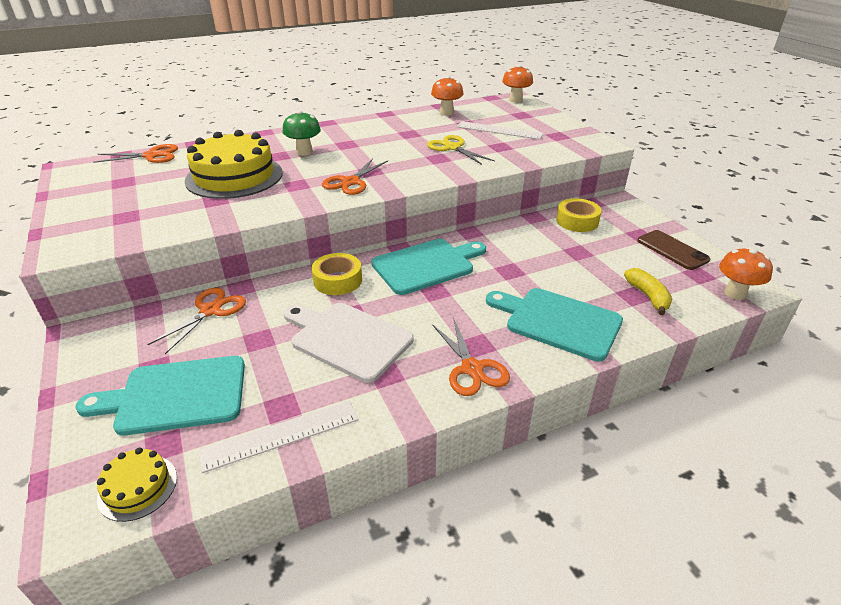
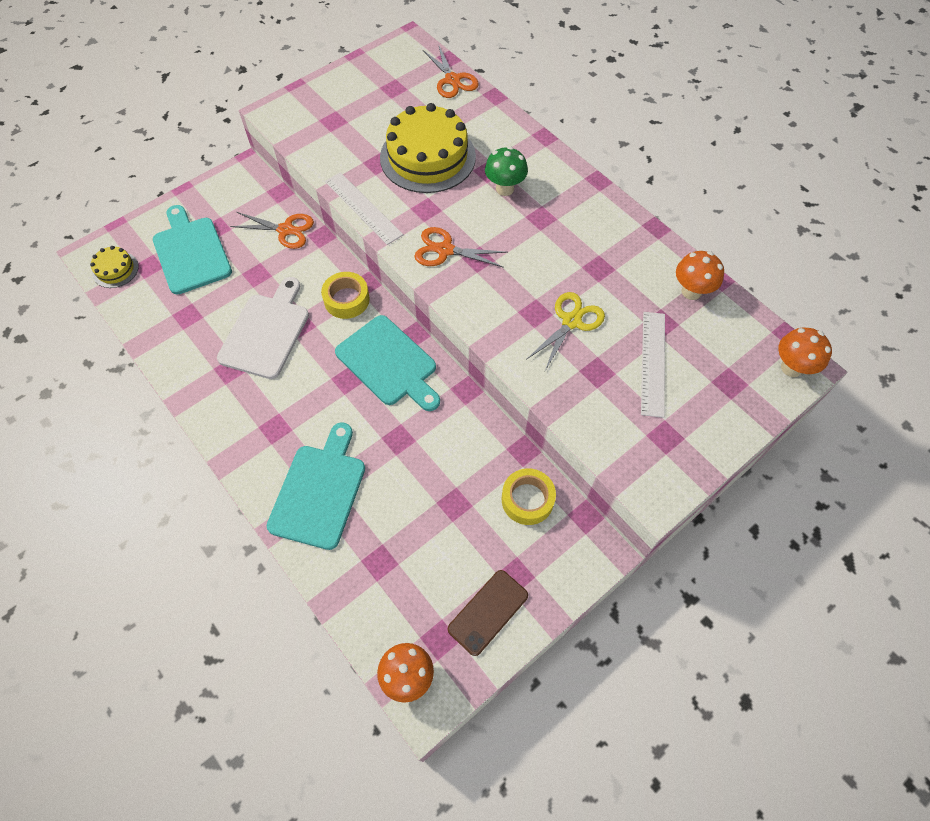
camera: 75 degrees right, 25 degrees up
white ruler [198,401,358,473] -> white ruler moved to [325,172,403,245]
orange scissors [432,320,510,396] -> none
yellow banana [624,268,672,315] -> none

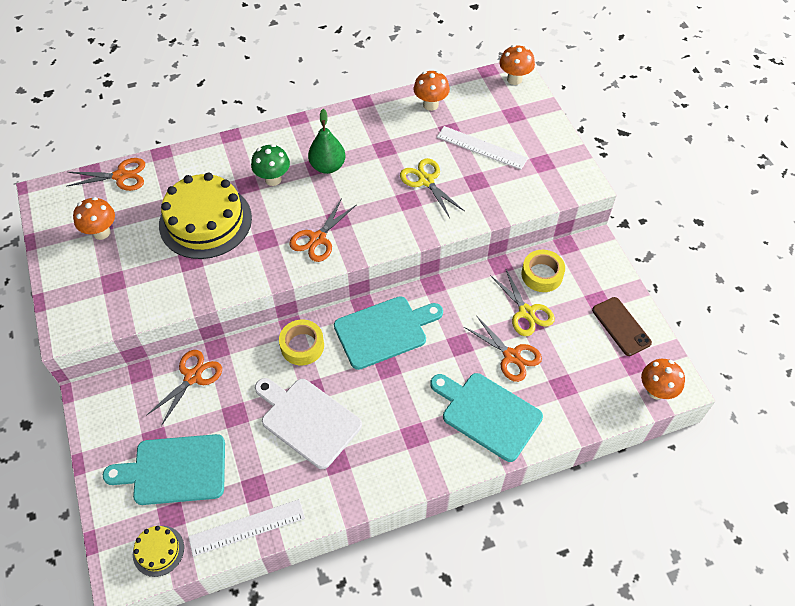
camera: 70 degrees left, 5 degrees down
white ruler [325,172,403,245] -> white ruler moved to [188,499,305,557]
none -> orange mushroom [73,197,115,240]
none -> green pear [308,109,345,174]
none -> orange scissors [464,315,542,382]
none -> yellow scissors [490,269,555,336]

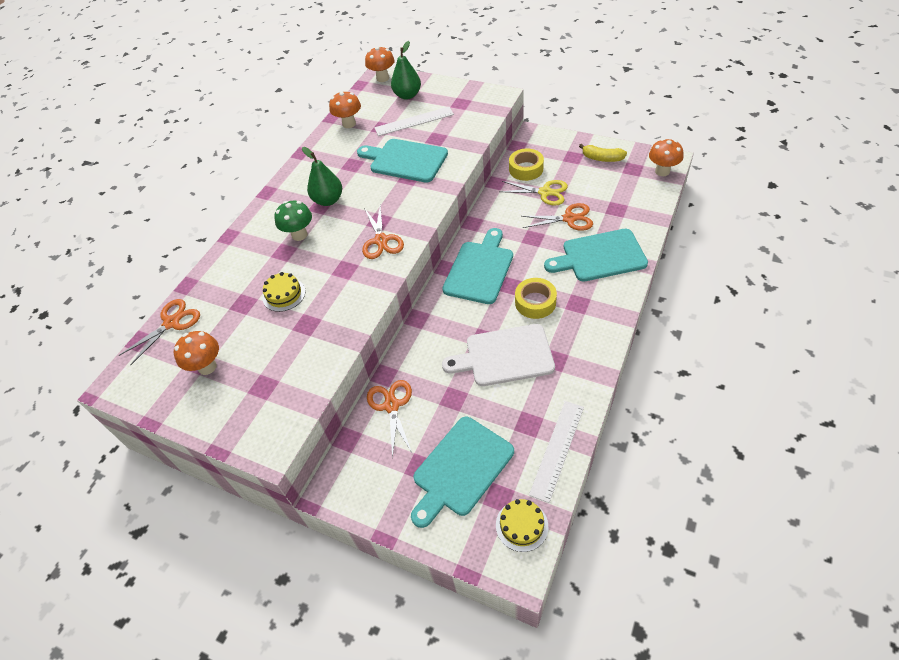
camera: 40 degrees left, 5 degrees down
yellow cake [159,173,252,259] -> yellow cake [263,272,305,312], size x0.47
yellow tape [279,320,324,365] -> yellow tape moved to [515,278,557,319]
yellow scissors [400,158,464,218] -> turquoise cutting board [357,139,448,183]
brown phone [592,297,652,356] -> yellow banana [579,144,627,162]
none -> green pear [391,41,421,100]

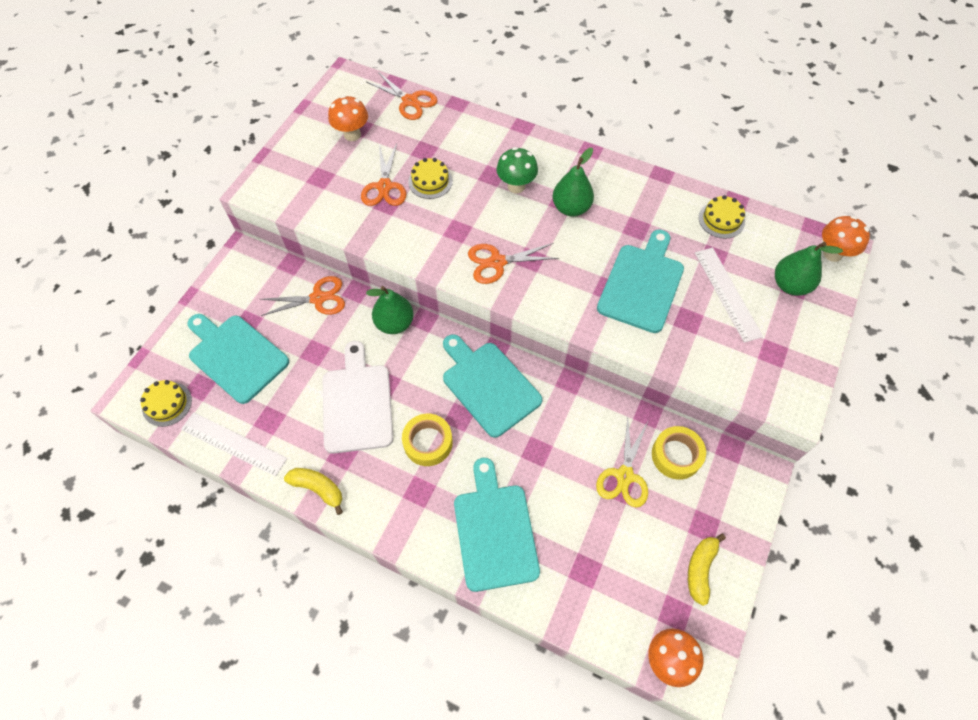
camera: 85 degrees right, 10 degrees up
orange mushroom [329,91,361,128] -> yellow cake [699,195,745,239]
turquoise cutting board [442,228,513,304] -> turquoise cutting board turned 150 degrees counterclockwise [443,334,542,438]
orange scissors [521,203,593,231] -> orange scissors moved to [361,144,406,206]
none -> yellow banana [284,468,343,515]
none -> green pear [366,286,414,334]

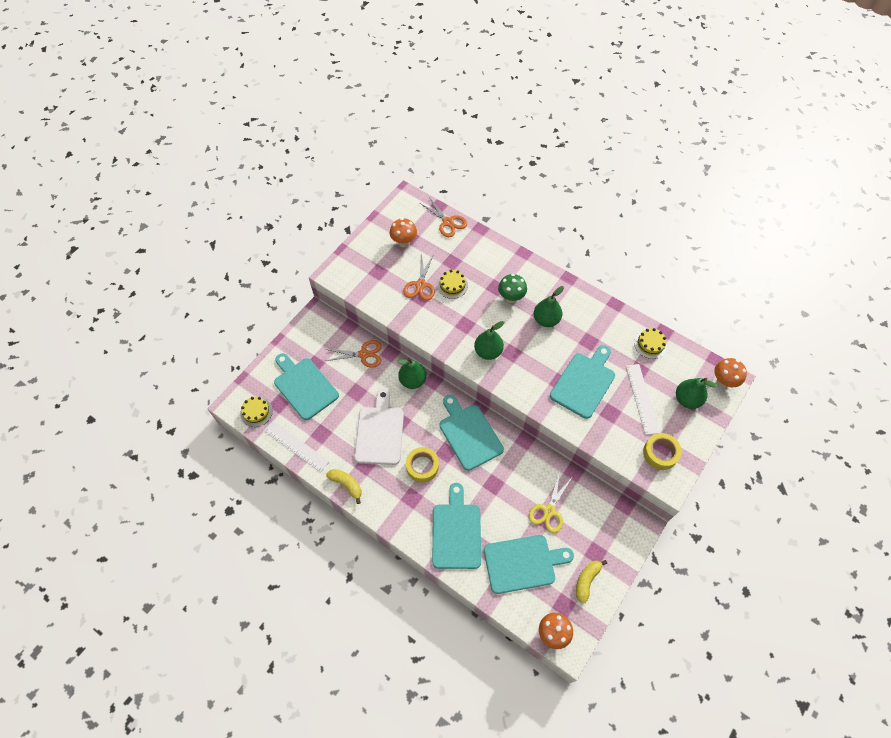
camera: 10 degrees right, 0 degrees up
orange scissors [468,243,559,284] -> green pear [474,321,504,360]
yellow tape [652,426,706,480] -> yellow tape moved to [643,433,682,470]
none -> turquoise cutting board [484,535,574,594]

